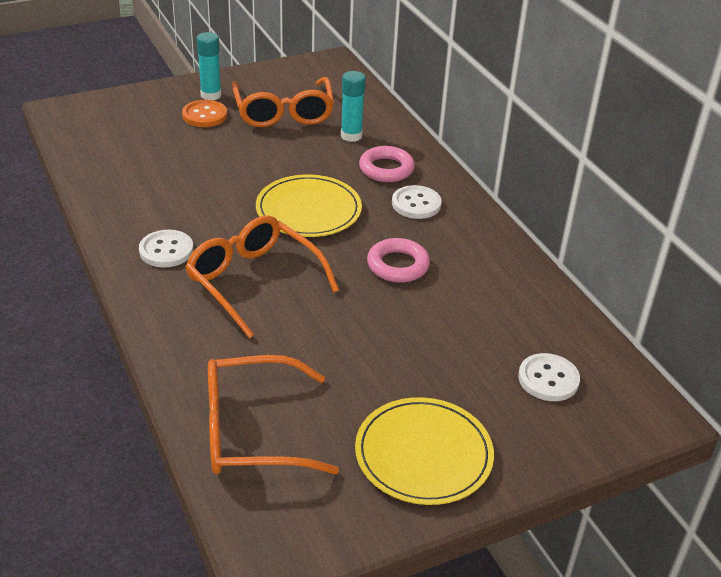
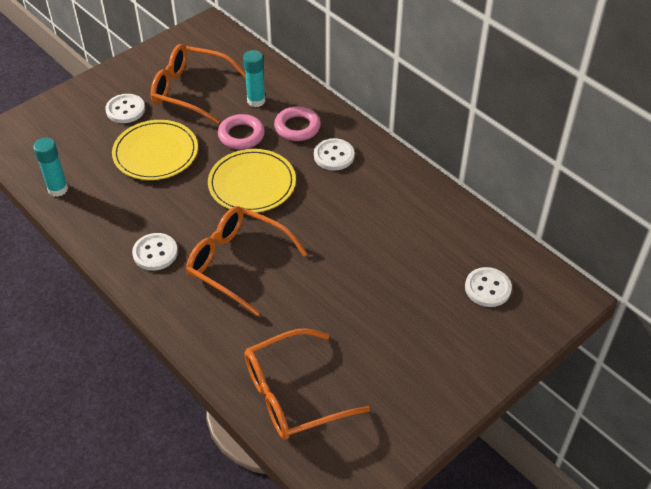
camera: 15 degrees left, 10 degrees up
orange button [182,100,227,127] -> white button [105,94,145,123]
turquoise glue stick [196,32,221,100] -> turquoise glue stick moved to [33,138,68,197]
orange glasses [232,77,334,127] -> orange glasses turned 135 degrees clockwise [151,44,245,124]
yellow plate [355,397,494,505] -> yellow plate moved to [112,120,198,180]
pink ring [367,238,430,283] -> pink ring moved to [218,114,265,150]

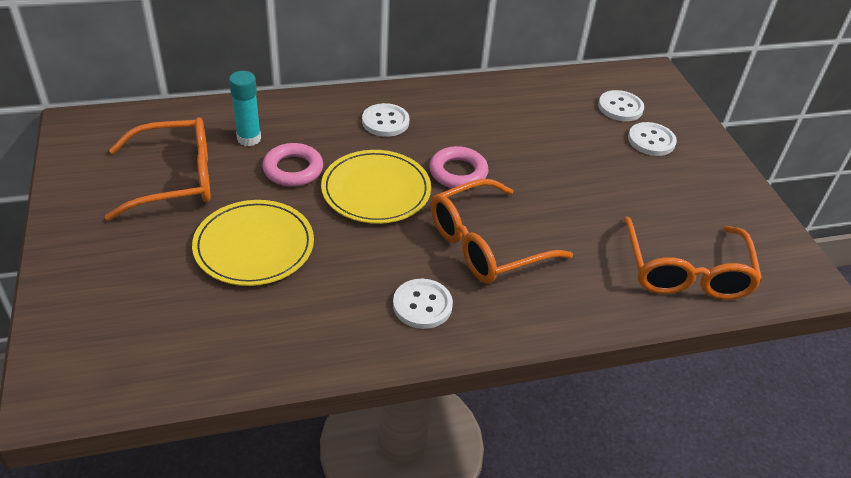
camera: 65 degrees left, 5 degrees down
turquoise glue stick [33,138,68,197] -> none
white button [105,94,145,123] -> white button moved to [628,122,677,156]
orange glasses [151,44,245,124] -> orange glasses turned 150 degrees counterclockwise [105,117,211,221]
pink ring [274,106,321,141] -> pink ring moved to [429,146,489,188]

